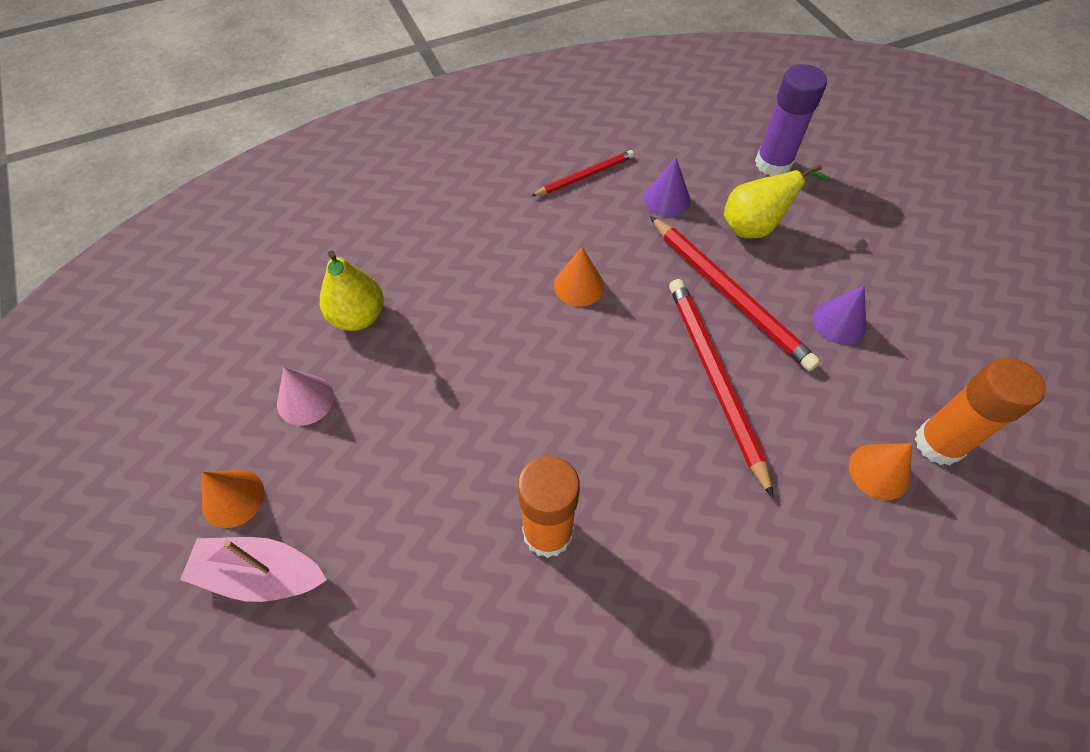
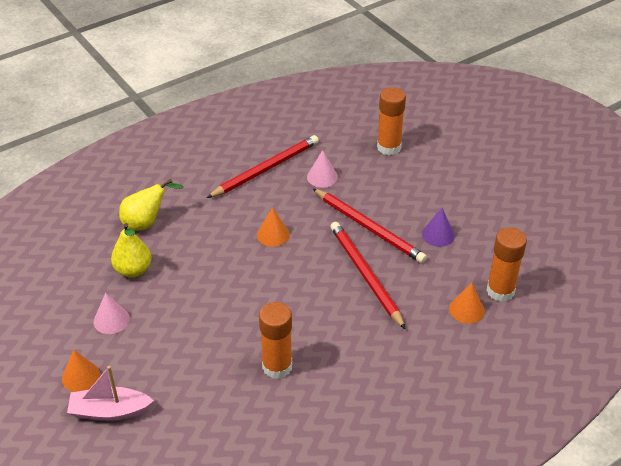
camera: 10 degrees left, 15 degrees down
red pencil [531,150,634,196] -> red pencil [207,135,319,198], size x1.73
purple cone [644,158,691,217] -> pink cone [307,150,338,188]
yellow pear [724,164,831,238] -> yellow pear moved to [119,179,184,231]
purple glue stick [755,64,827,176] -> orange glue stick [377,87,406,155]

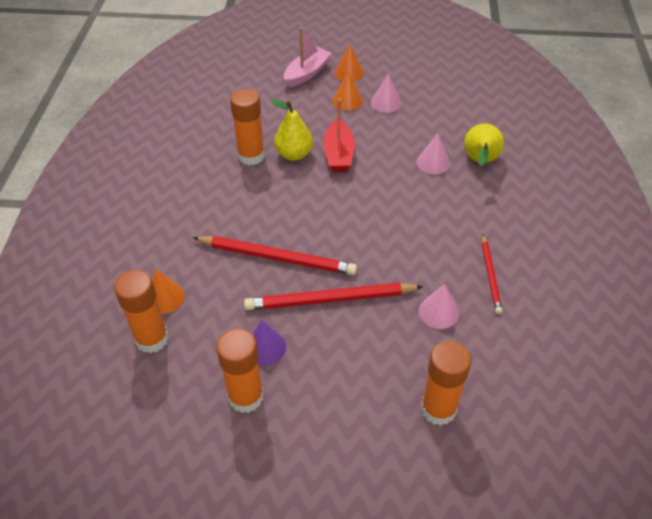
camera: 130 degrees right, 5 degrees up
yellow pear [111,223,151,277] -> yellow pear moved to [270,98,313,161]
red pencil [207,135,319,198] -> red pencil [482,235,502,314], size x0.58
orange cone [257,207,290,247] -> orange cone moved to [333,71,363,111]
none -> orange glue stick [216,328,264,413]
none -> red boat [323,99,355,172]
none -> pink cone [417,133,450,174]

